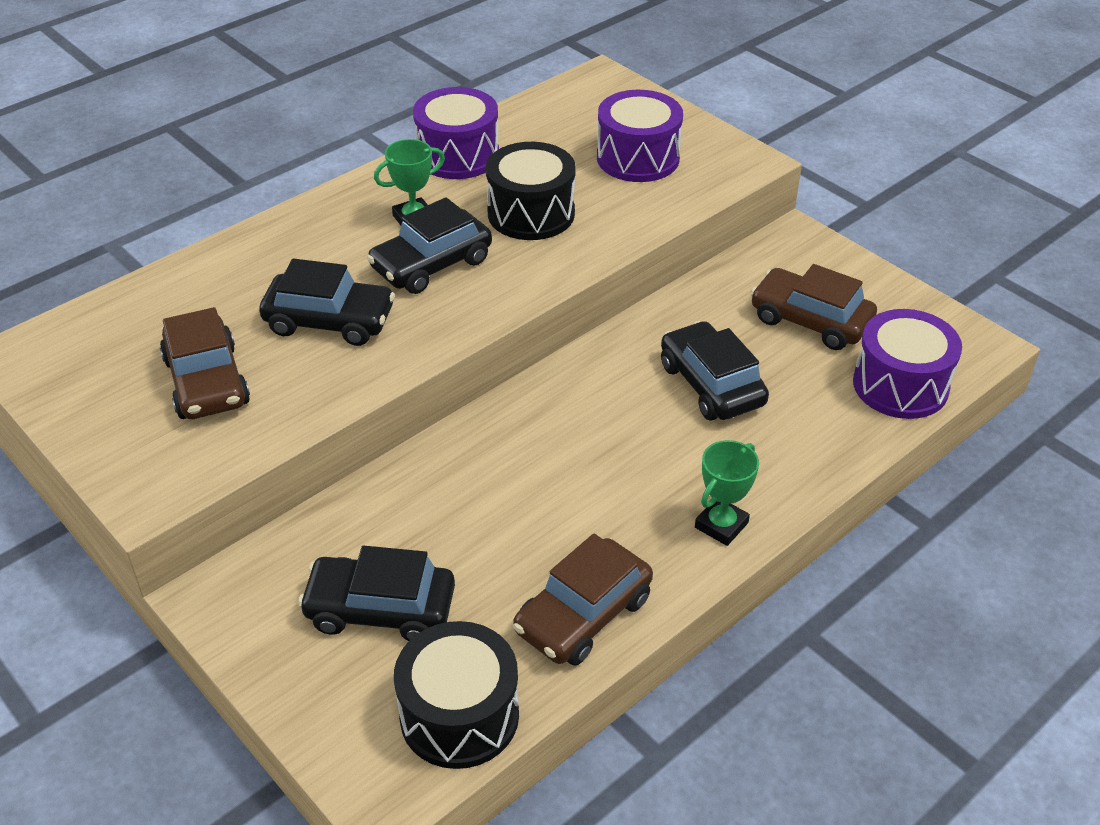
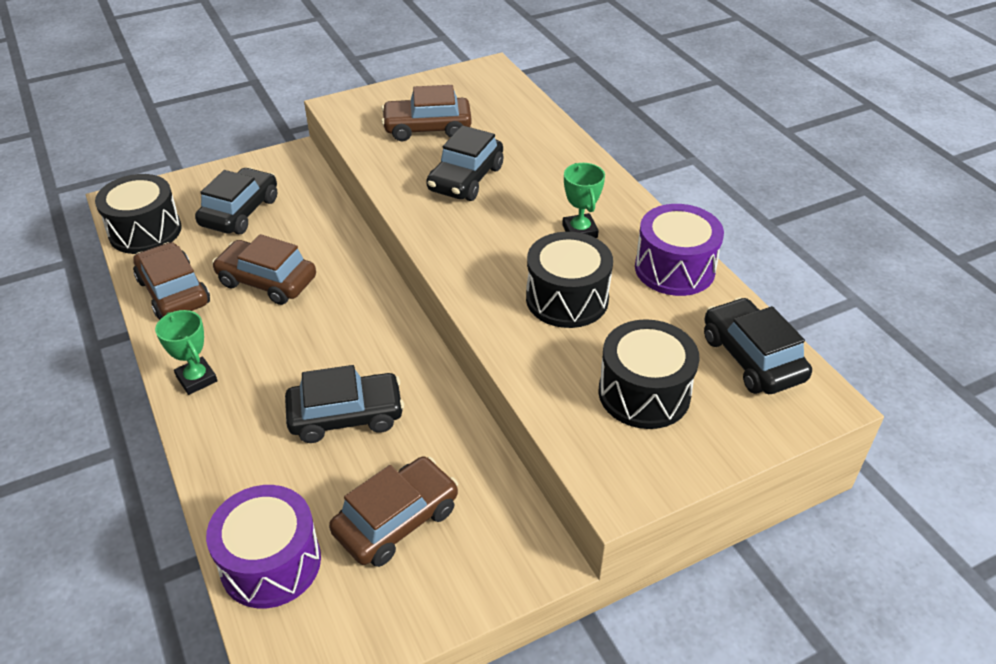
camera: 105 degrees right, 0 degrees up
black car [367,197,492,294] -> black car moved to [704,297,812,394]
purple drum [597,90,683,182] -> black drum [599,319,700,429]
none -> brown car [212,234,316,305]

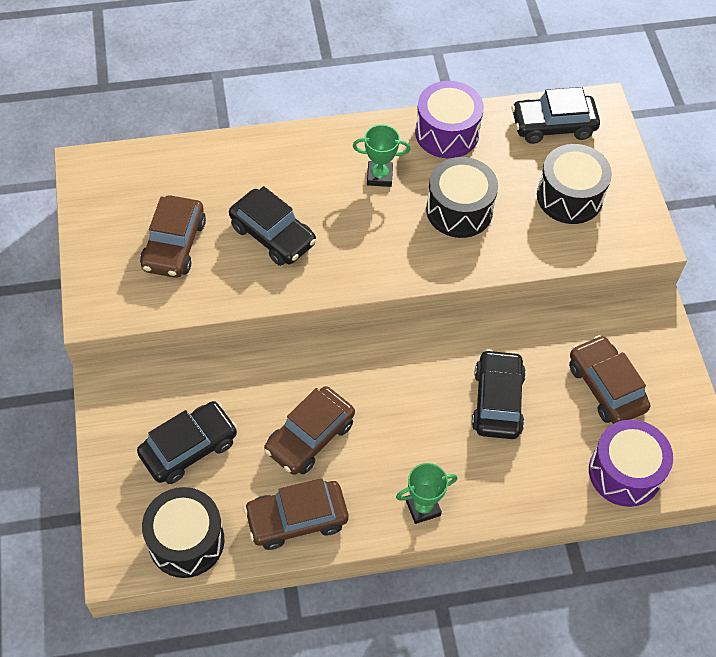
camera: 75 degrees left, 15 degrees up
black car [195,168,277,234] -> black car turned 105 degrees clockwise [137,401,237,484]

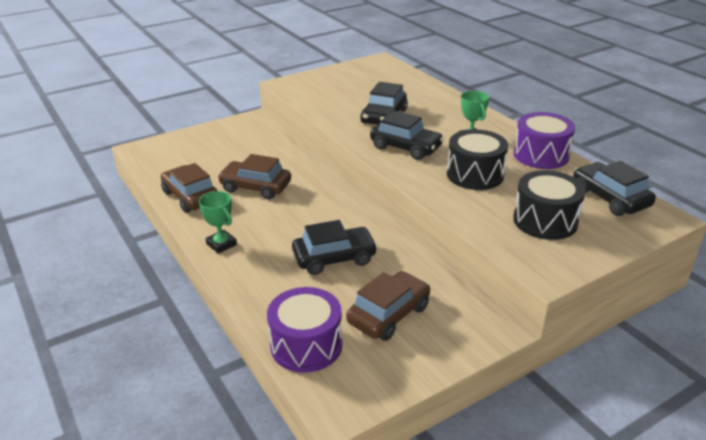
camera: 70 degrees right, 25 degrees down
black car [137,401,237,484] -> black car moved to [370,111,444,160]
brown car [140,195,206,278] -> none
black drum [142,487,225,578] -> none

